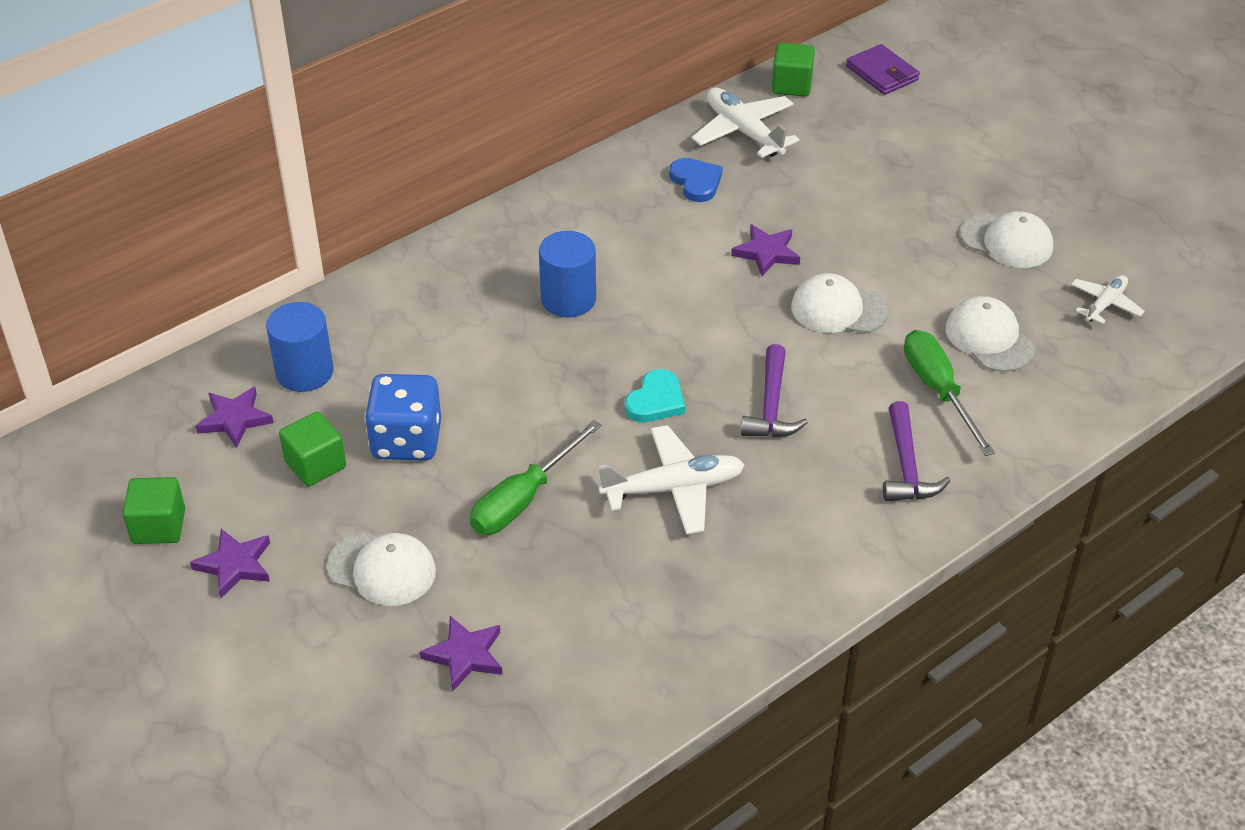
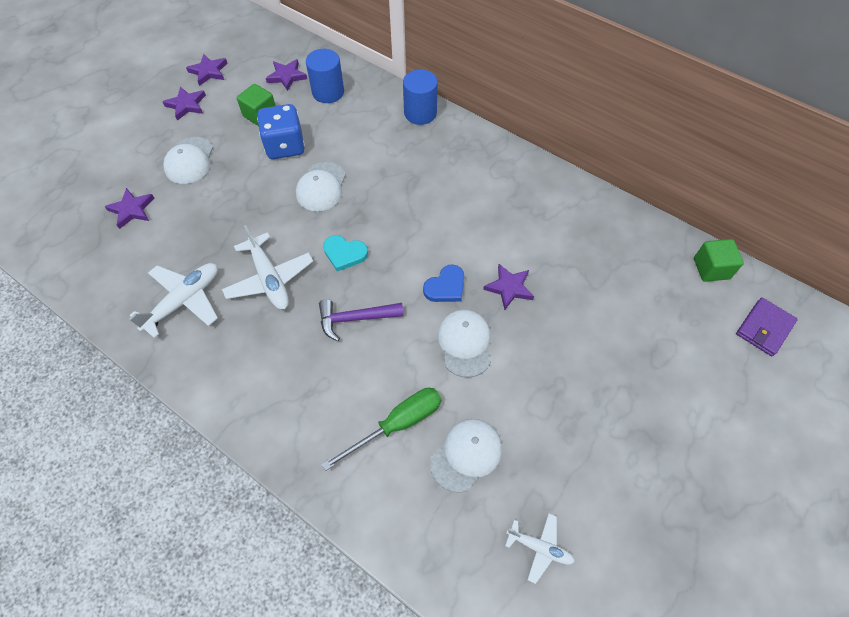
camera: 75 degrees right, 15 degrees up
green cube [122,477,185,544] -> purple star [186,54,227,86]
green screwdriver [470,420,602,535] -> none
blue cylinder [539,231,596,317] -> blue cylinder moved to [403,69,438,125]
blue heart [669,158,722,202] -> blue heart moved to [423,264,464,302]
white plane [692,88,800,158] -> white plane moved to [129,263,218,338]
purple hammer [883,401,951,501] -> none
white cap [961,211,1053,268] -> white cap moved to [296,162,346,211]

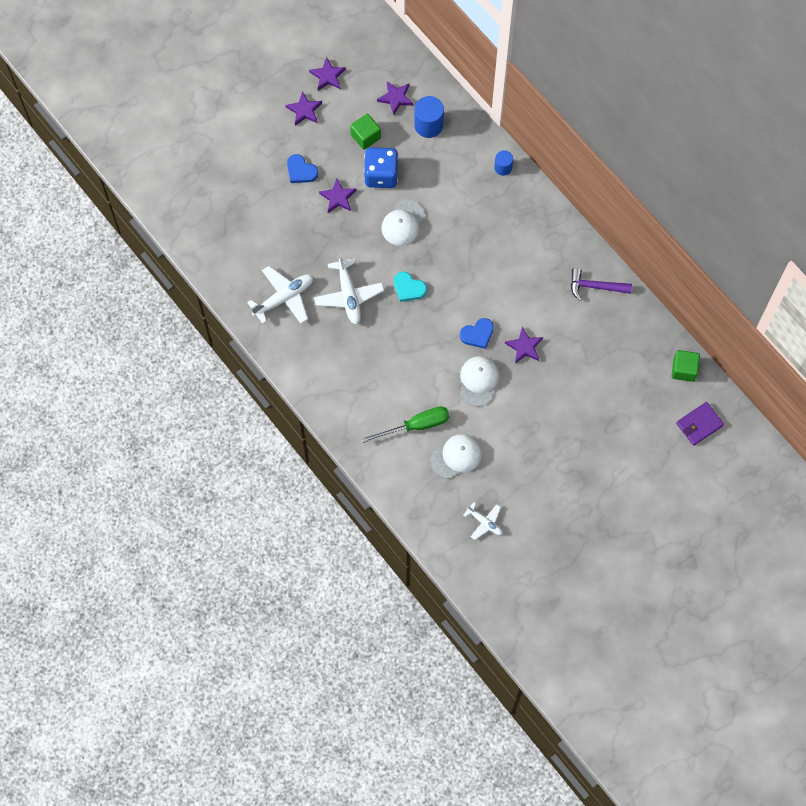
camera: 15 degrees right, 10 degrees up
purple star [104,188,155,229] -> purple star moved to [319,178,356,213]
white cap [163,137,213,184] -> blue heart [287,154,318,183]
purple hammer [319,299,404,341] -> purple hammer moved to [571,268,632,301]
blue cylinder [403,69,438,125] -> blue cylinder [494,150,513,176], size x0.61

